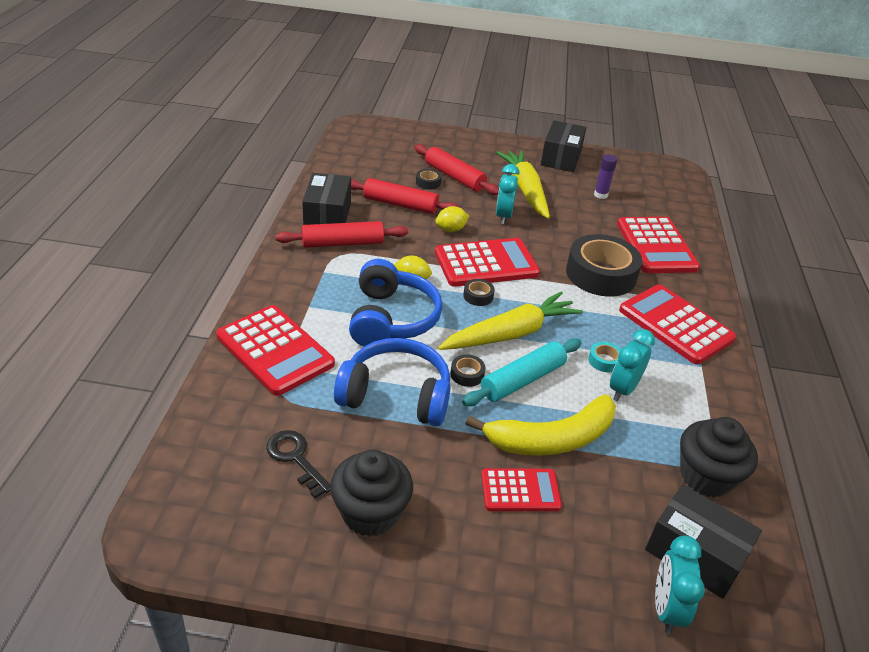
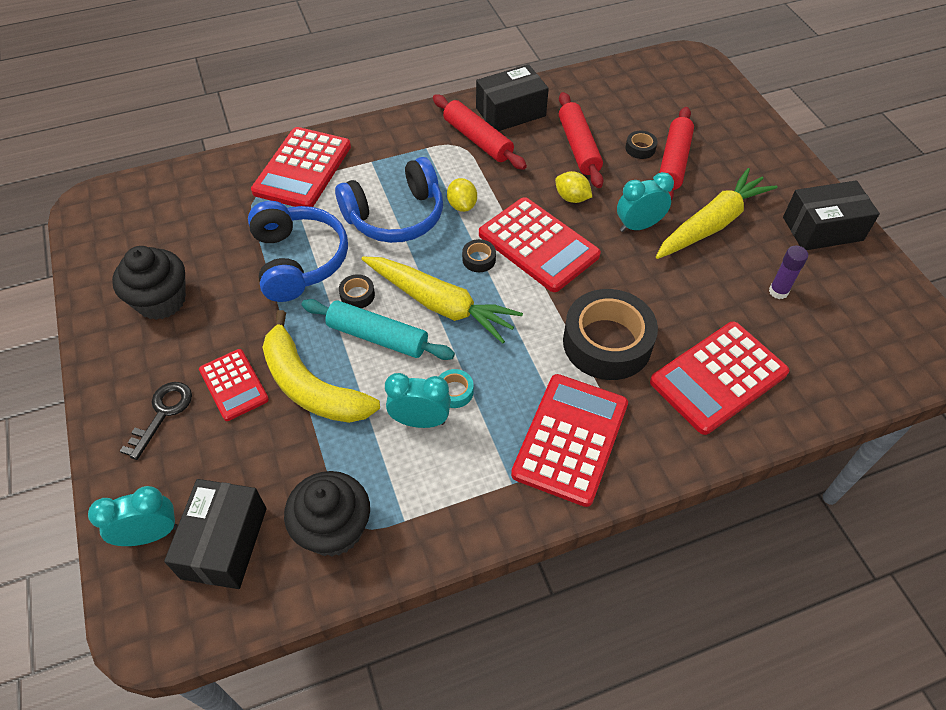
camera: 65 degrees right, 15 degrees up
black key [266,430,330,498] -> black key moved to [120,382,192,460]

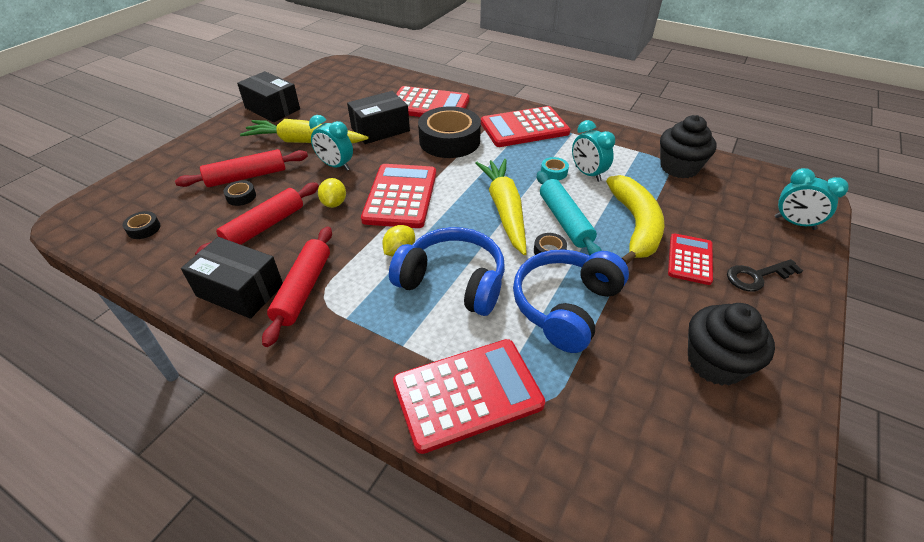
camera: 130 degrees left, 10 degrees down
black box [164,479,267,589] -> black box moved to [347,91,410,144]
black tape [462,239,496,272] -> black tape moved to [123,211,160,239]
purple glue stick [769,246,808,299] -> none

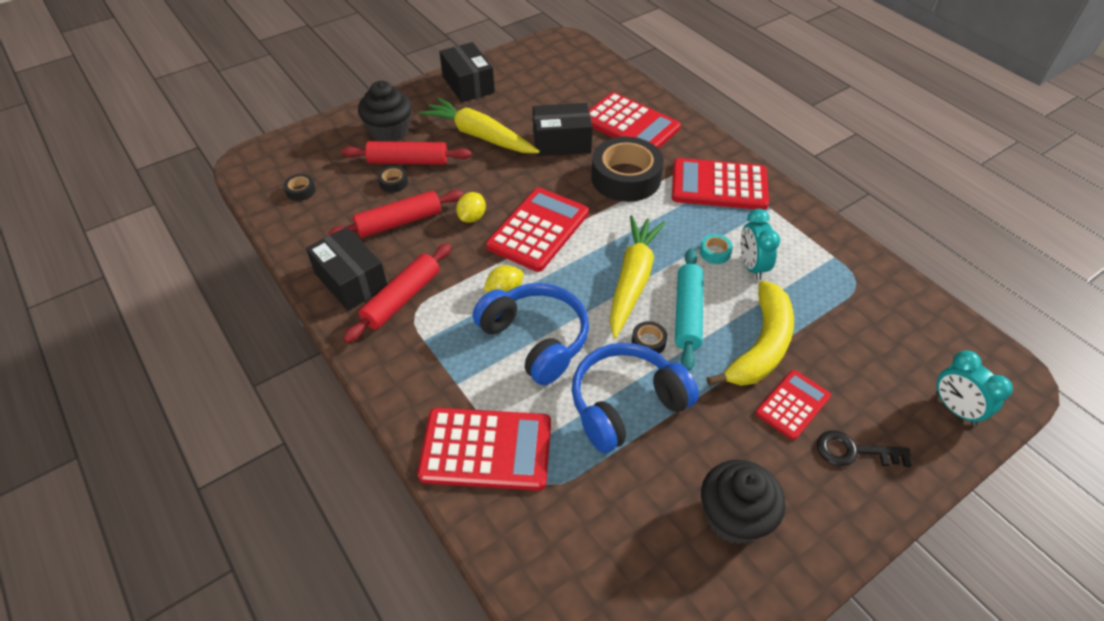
camera: 25 degrees right, 5 degrees up
turquoise clock [309,115,353,171] -> none
black cupcake [660,115,717,179] -> black cupcake moved to [358,81,412,142]

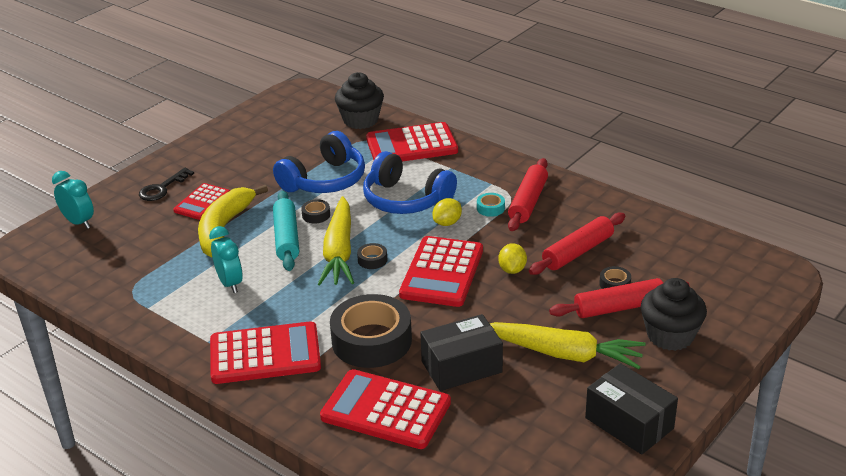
camera: 165 degrees right, 15 degrees down
black tape [284,174,316,201] -> black tape moved to [357,243,387,269]
black box [306,227,387,311] -> none
turquoise tape [699,234,733,264] -> turquoise tape moved to [477,193,505,217]
black cupcake [701,460,785,544] -> black cupcake moved to [335,72,384,129]
black key [817,430,912,467] -> black key turned 135 degrees clockwise [139,168,194,201]

